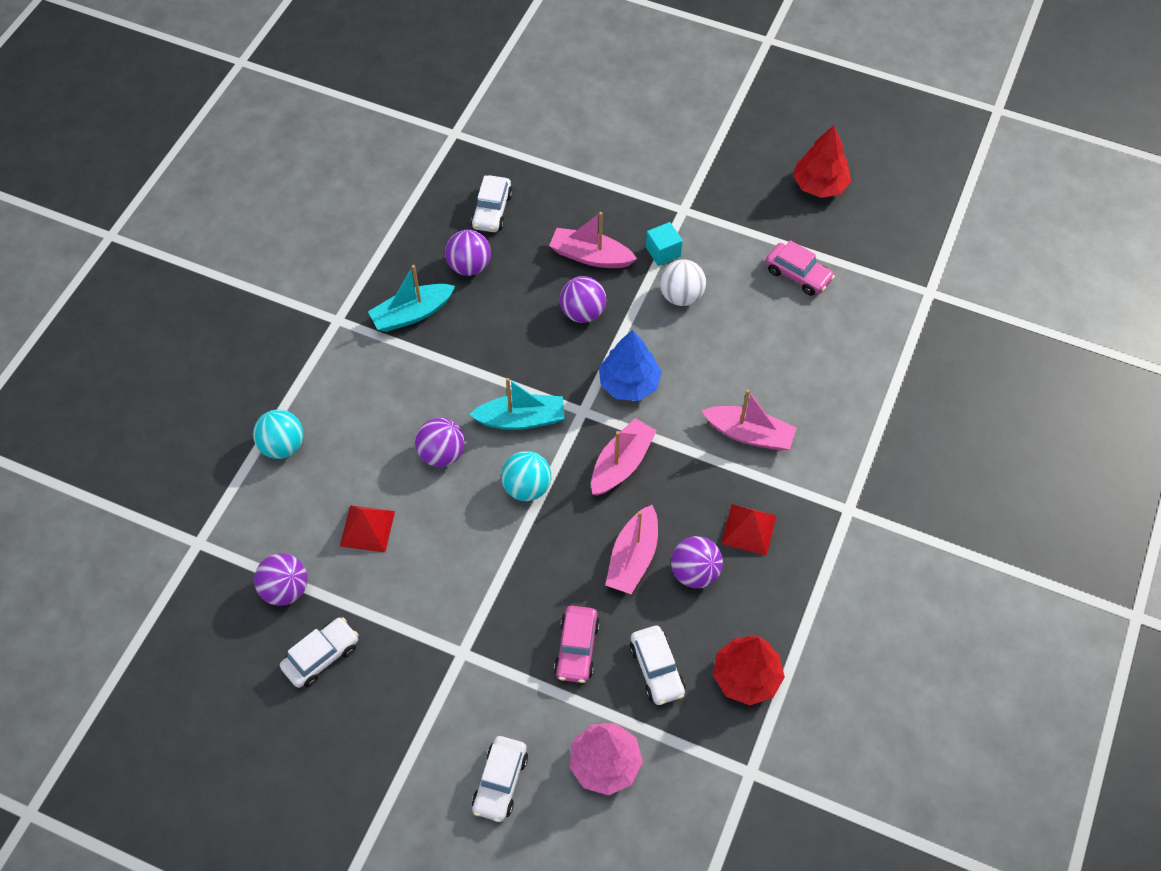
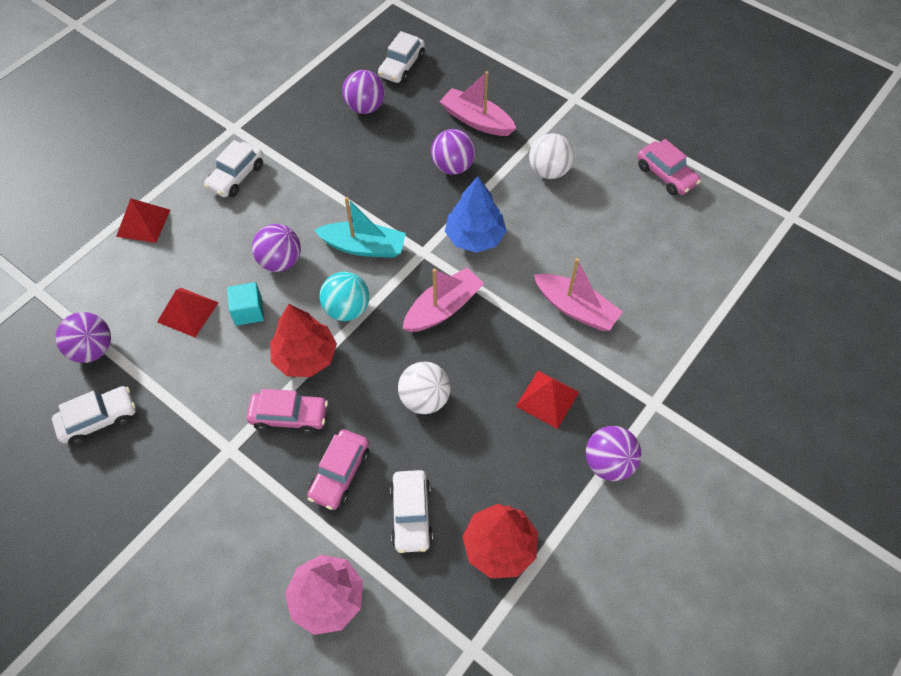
camera: 15 degrees right, 0 degrees up
turquoise ball [253,410,304,459] -> red pyramid [116,199,170,243]
turquoise boat [368,265,455,332] -> none
white car [472,736,528,822] -> white car moved to [204,140,263,197]
pink boat [605,505,658,594] -> white ball [398,362,451,414]
turquoise cube [646,222,683,266] -> turquoise cube moved to [227,282,264,326]
purple ball [671,536,723,588] -> purple ball moved to [586,426,641,481]
red tree [793,125,851,198] -> red tree moved to [270,304,337,377]
none -> pink car [247,389,328,434]

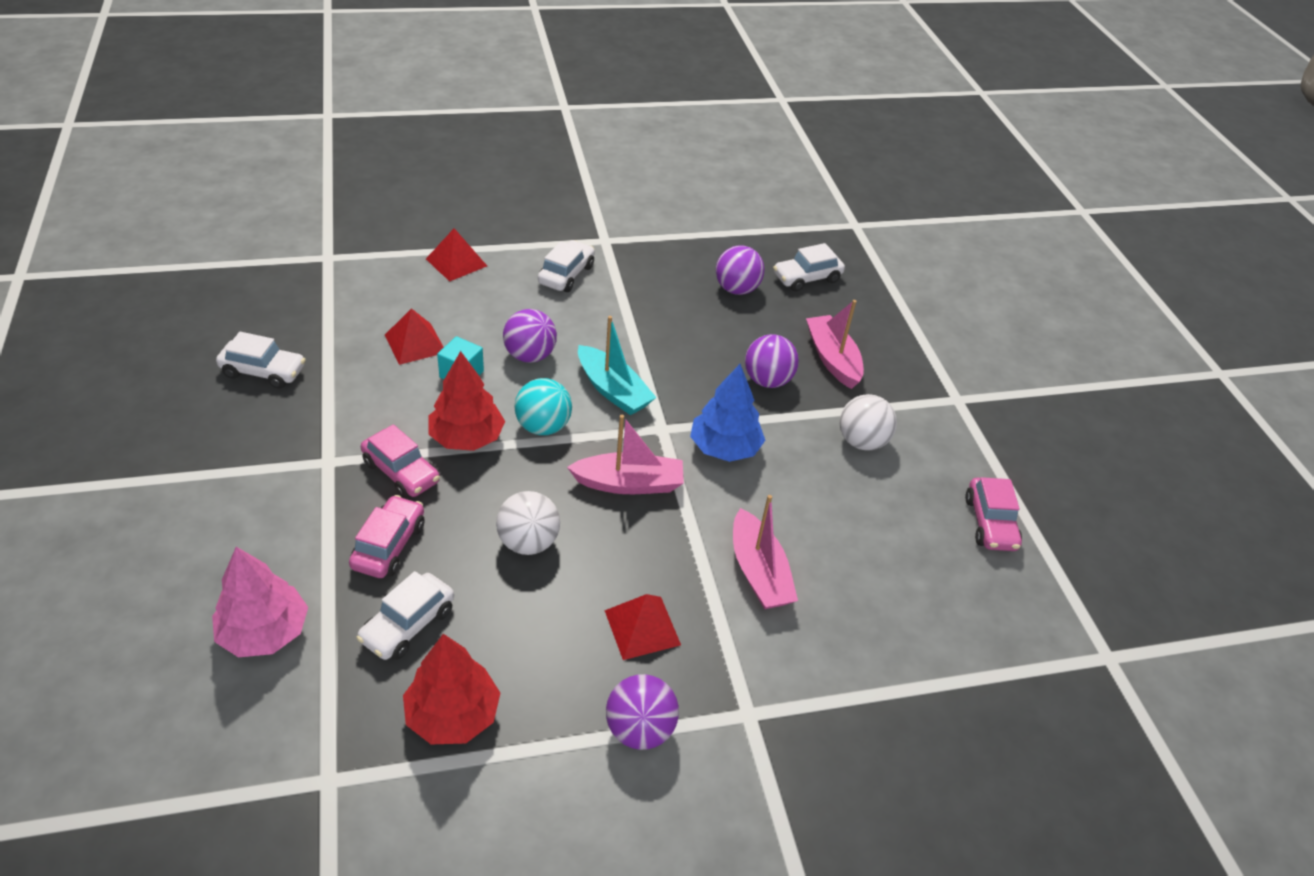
camera: 35 degrees right, 15 degrees down
purple ball [56,312,111,363] -> none
white car [204,140,263,197] -> white car turned 135 degrees clockwise [538,240,595,292]
pink car [307,429,370,510] -> pink car turned 135 degrees clockwise [349,495,425,578]

